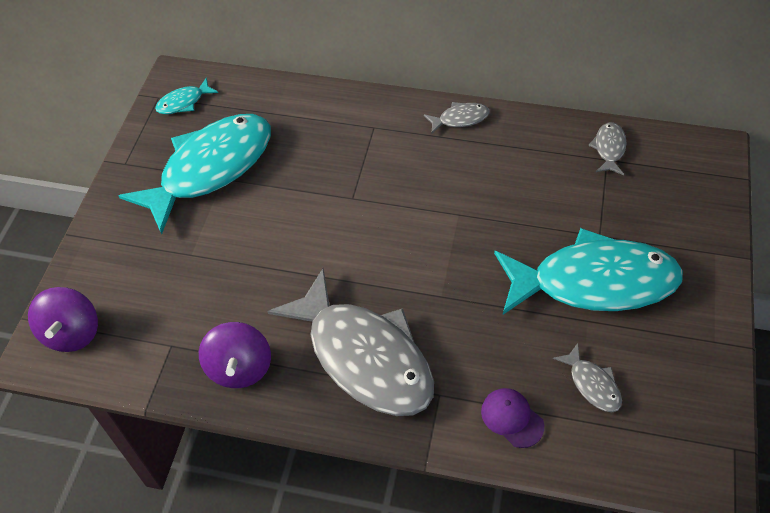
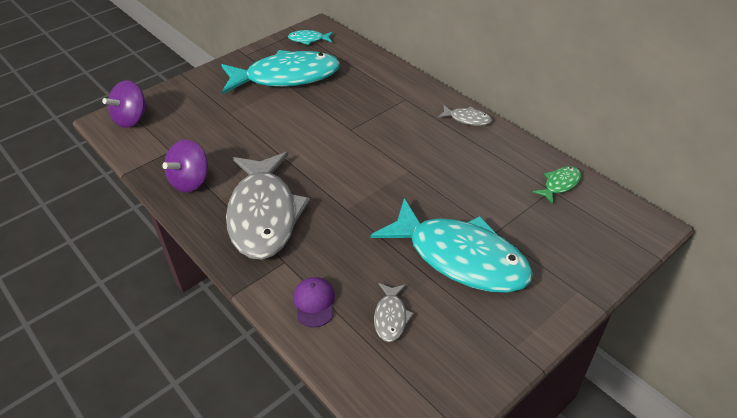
camera: 35 degrees right, 10 degrees down
grey fish [588,122,627,175] -> green fish [533,166,581,204]

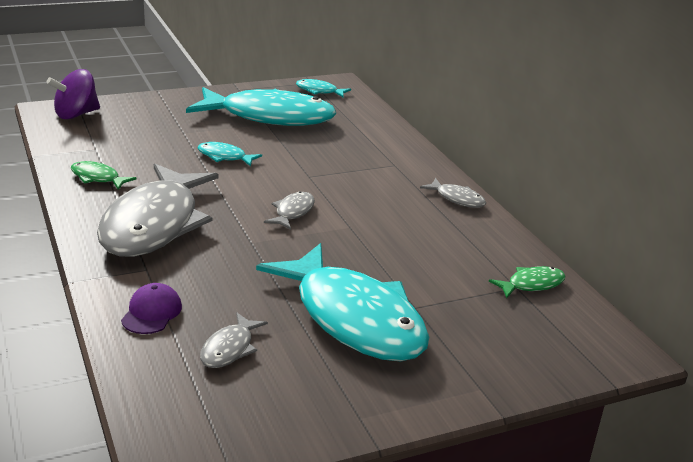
camera: 15 degrees right, 15 degrees down
purple spinning top [162,140,208,192] -> green fish [71,161,137,190]
none -> turquoise fish [197,142,262,167]
none -> grey fish [264,191,315,230]

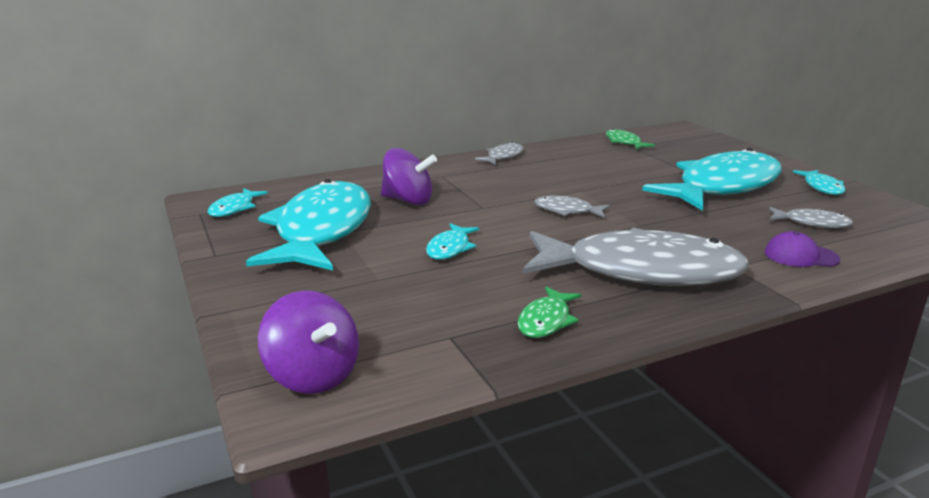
camera: 90 degrees left, 5 degrees down
none -> purple spinning top [381,148,437,205]
none -> turquoise fish [793,170,846,195]

